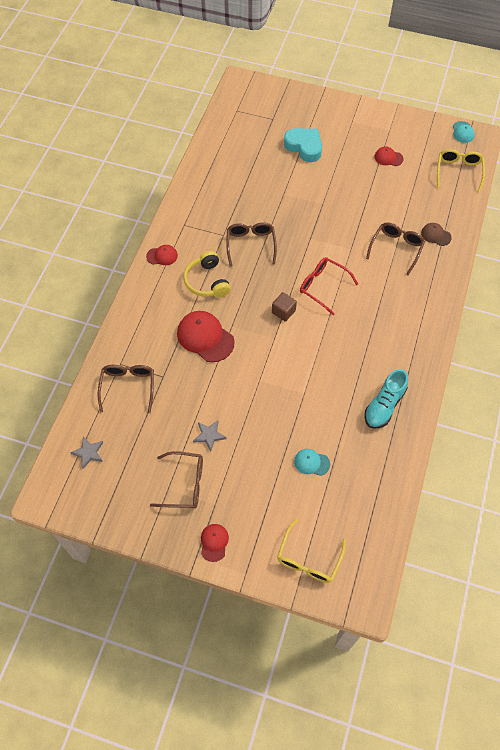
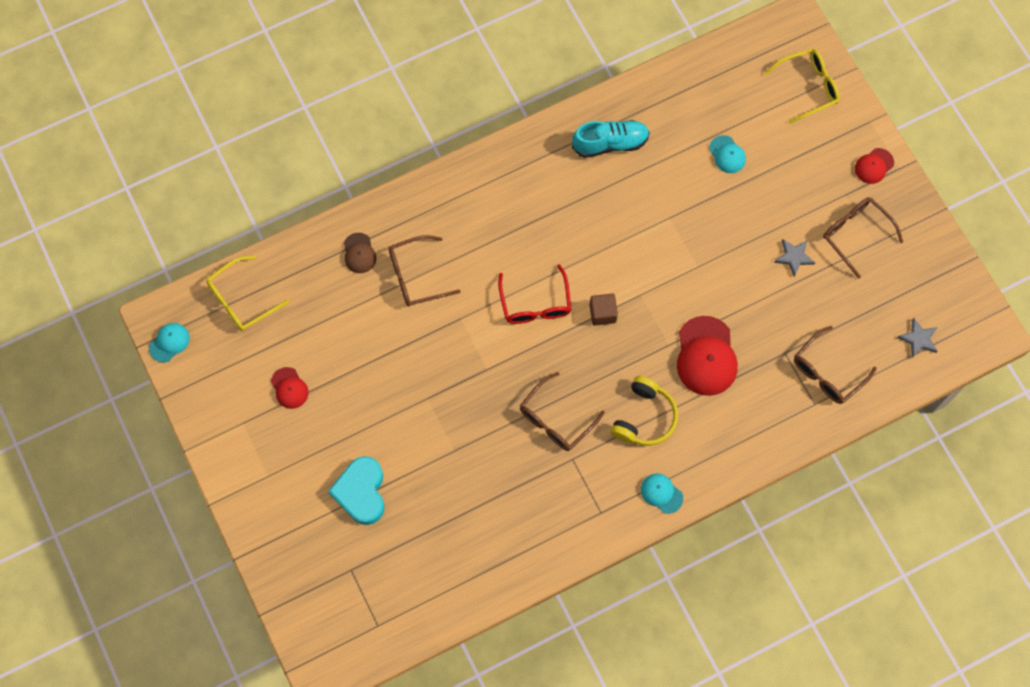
camera: 135 degrees left, 10 degrees up
red cap [146,245,178,265] -> turquoise cap [641,474,683,514]

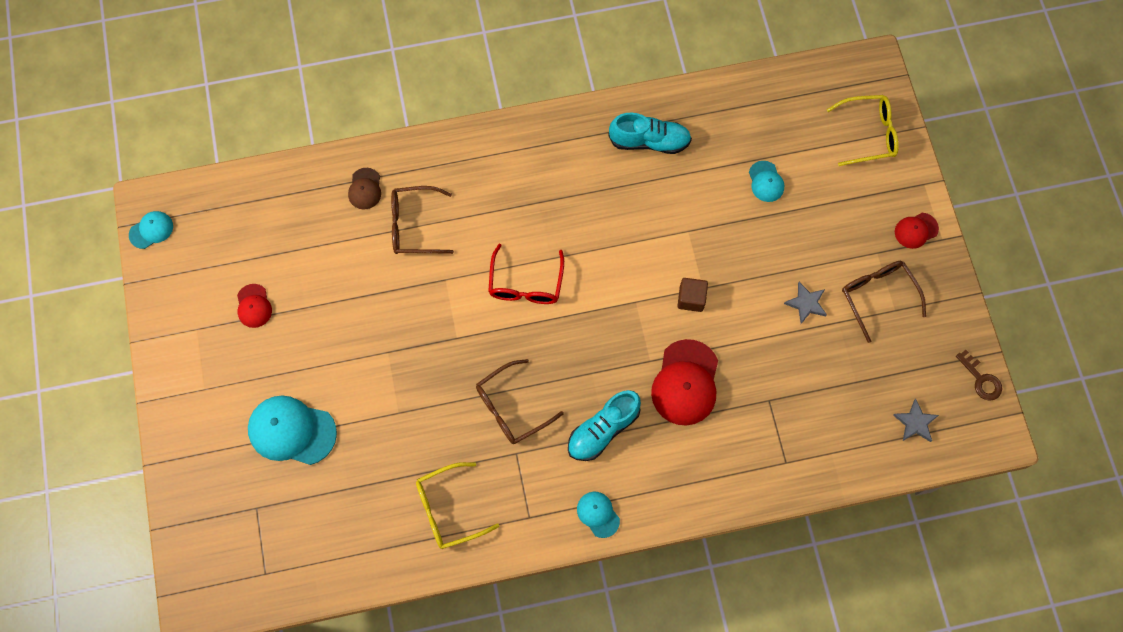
camera: 15 degrees right, 0 degrees up
yellow glasses [206,256,289,331] -> yellow glasses moved to [416,462,499,549]
turquoise heart [328,456,385,525] -> turquoise cap [248,396,337,465]
brown cube [590,294,618,326] -> brown cube moved to [677,278,708,312]
yellow headphones [610,376,678,446] -> turquoise shoe [568,390,641,461]
brown glasses [794,326,877,404] -> none
none -> brown key [956,350,1002,401]

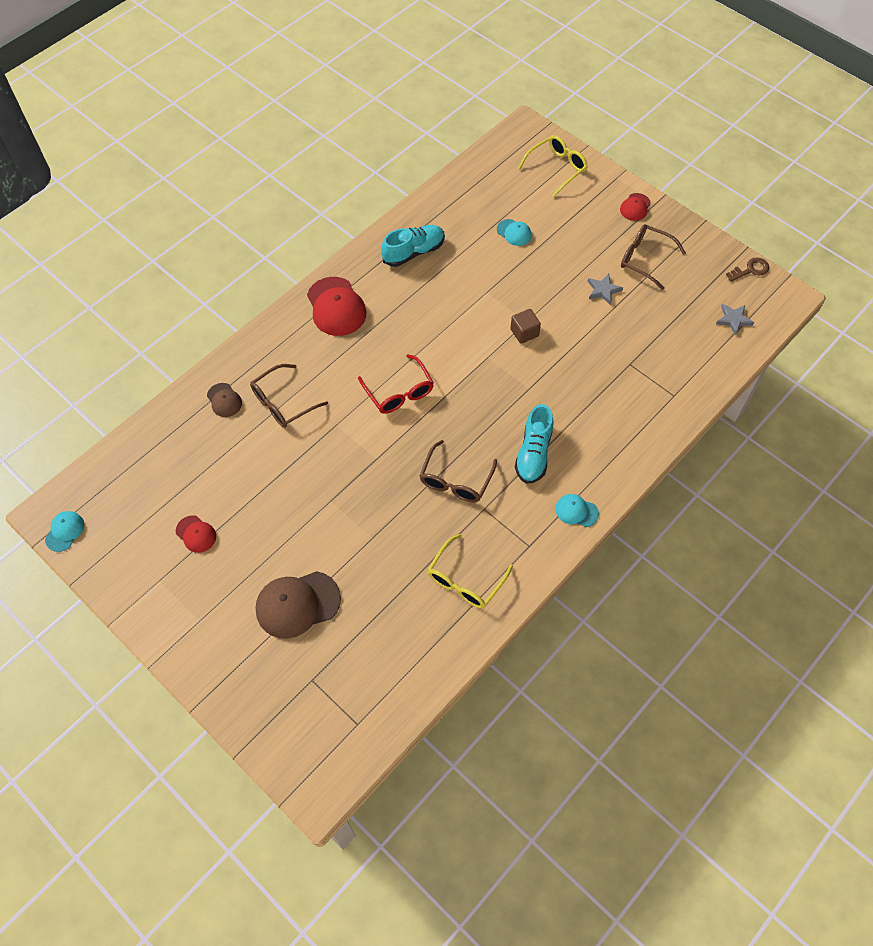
camera: 35 degrees left, 10 degrees down
turquoise cap [248,396,337,465] -> brown cap [256,571,341,639]
red cap [651,339,718,426] -> red cap moved to [307,277,366,336]
brown key [956,350,1002,401] -> brown key turned 45 degrees counterclockwise [726,257,769,282]

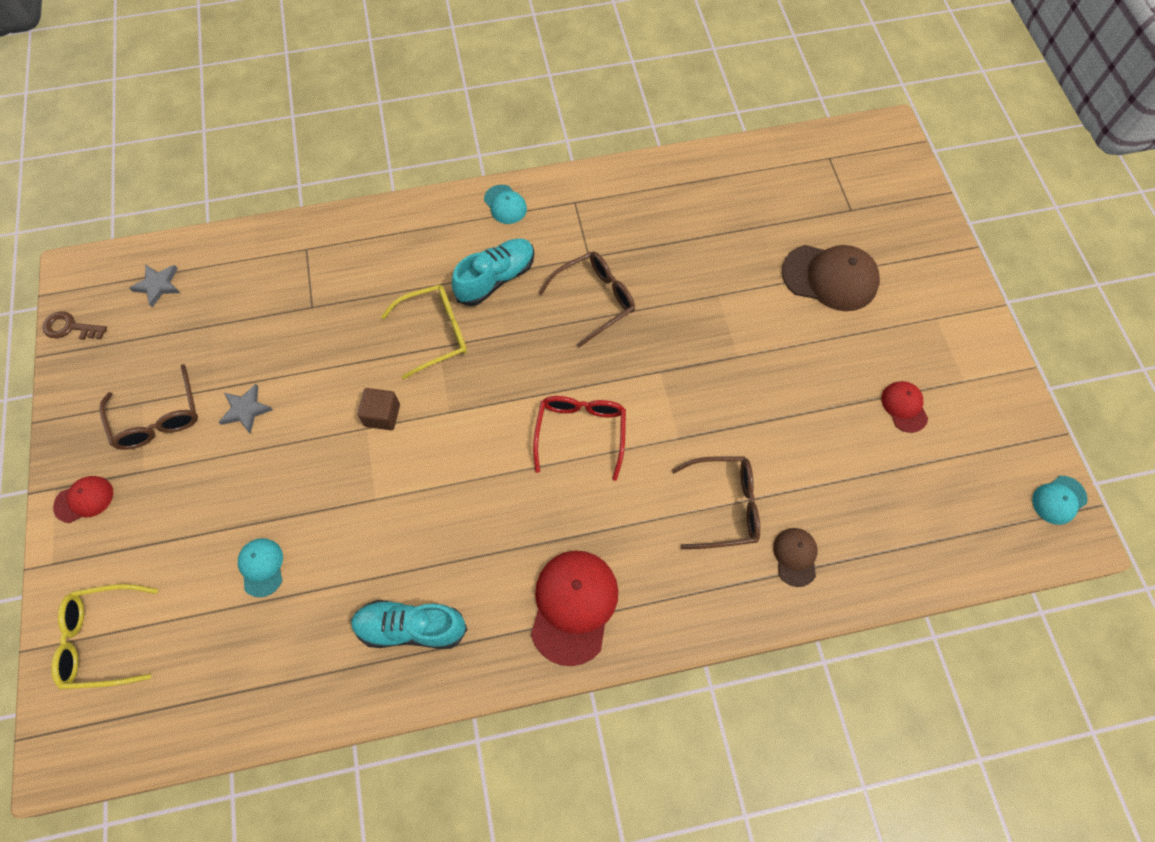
camera: 145 degrees left, 5 degrees up
yellow glasses [427,534,513,609] -> yellow glasses moved to [381,285,467,379]

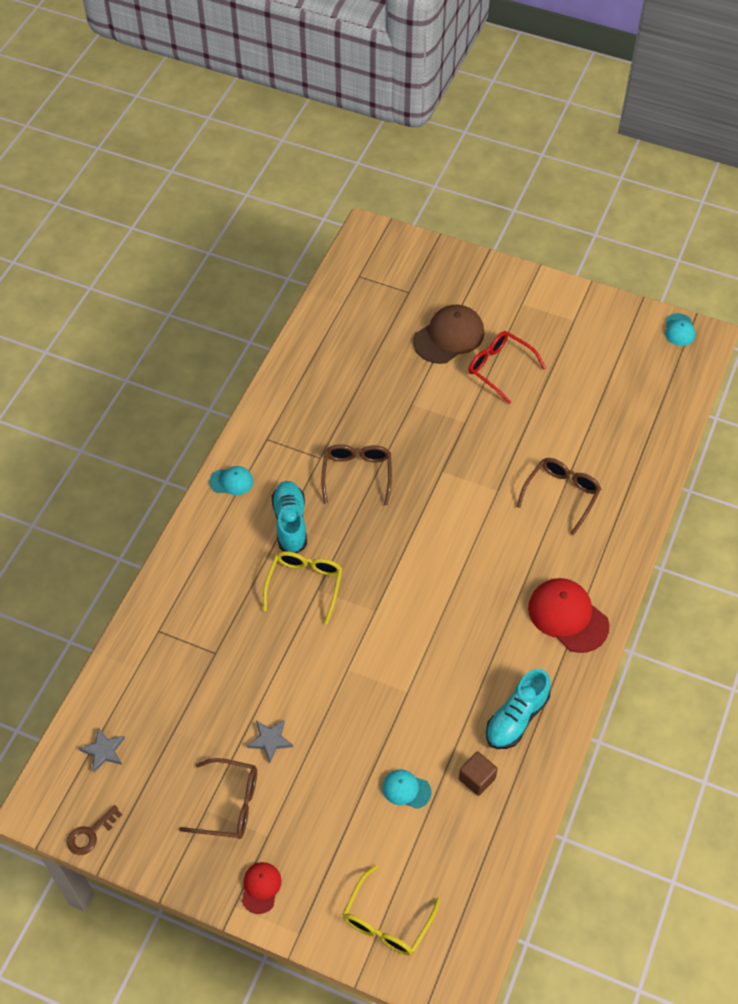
camera: 55 degrees left, 10 degrees down
brown cube [358,388,400,430] -> brown cube moved to [459,751,498,796]
red glasses [533,396,626,481] -> red glasses moved to [469,331,546,404]
brown cap [773,528,818,587] -> none
red cap [881,381,928,433] -> none

